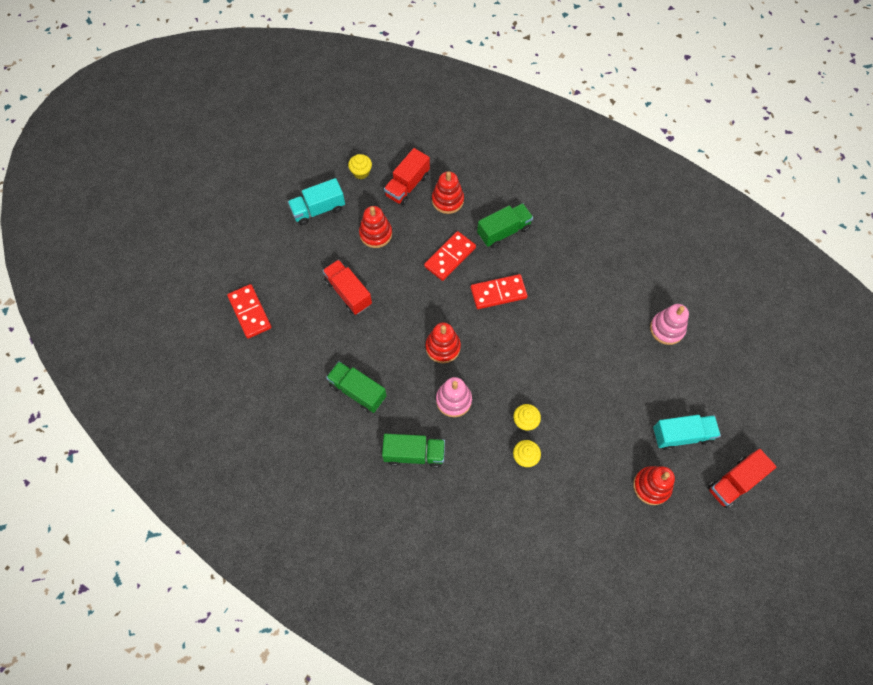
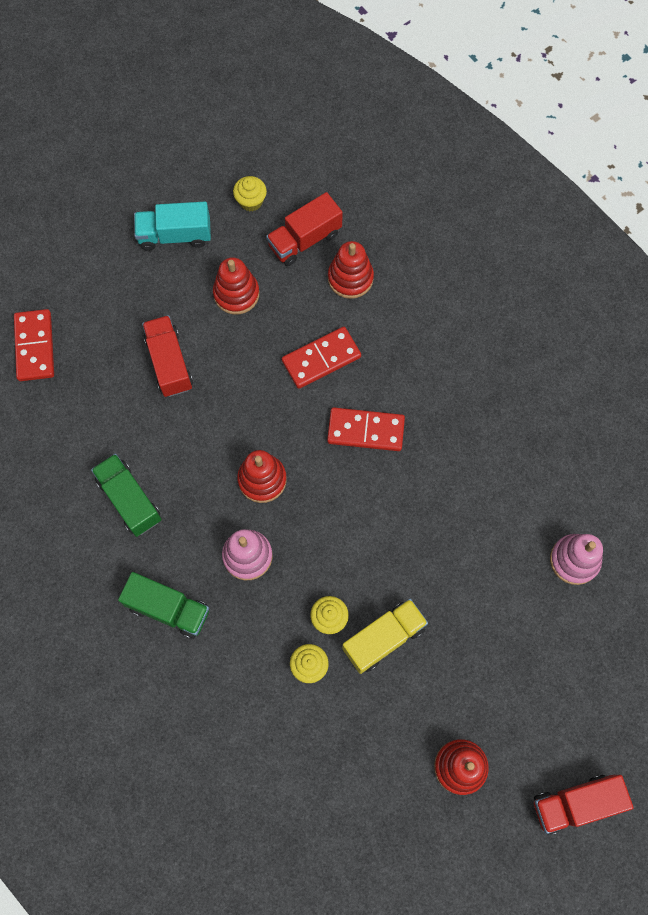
camera: 20 degrees right, 5 degrees up
green truck [477,203,533,248] -> none
turquoise truck [653,415,721,450] -> none
none -> yellow truck [342,599,428,674]

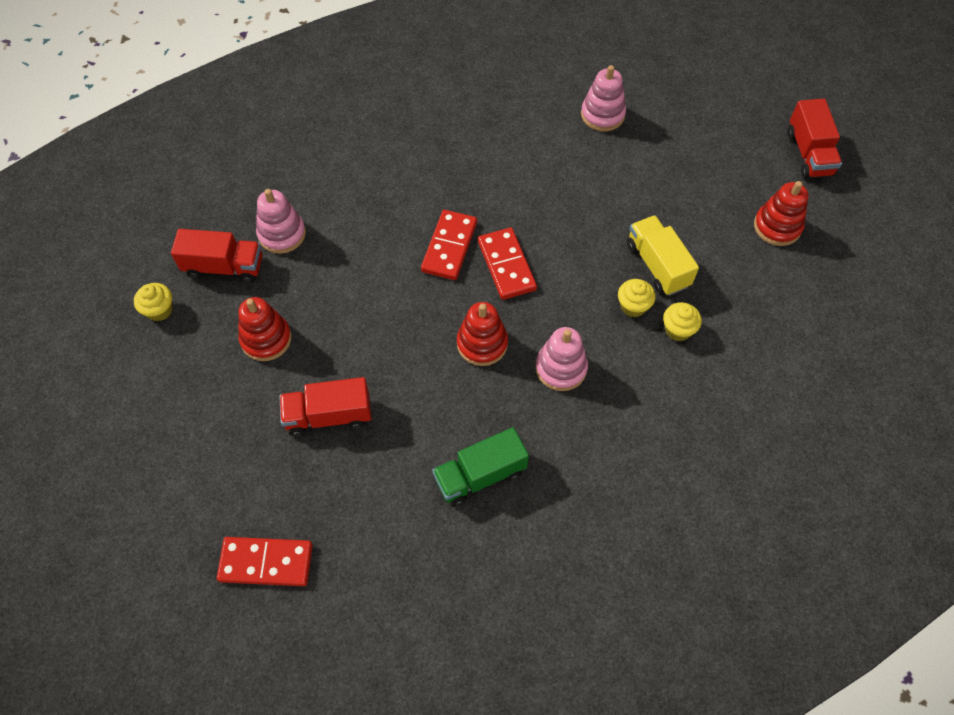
camera: 80 degrees left, 10 degrees down
green truck [118,572,209,639] -> none
turquoise truck [134,201,211,251] -> none
red truck [266,192,343,266] -> red truck turned 60 degrees counterclockwise [171,229,263,283]
red domino [282,327,361,389] -> red domino moved to [478,228,537,300]
red stacking toy [328,241,374,299] -> pink stacking toy [256,189,306,254]

